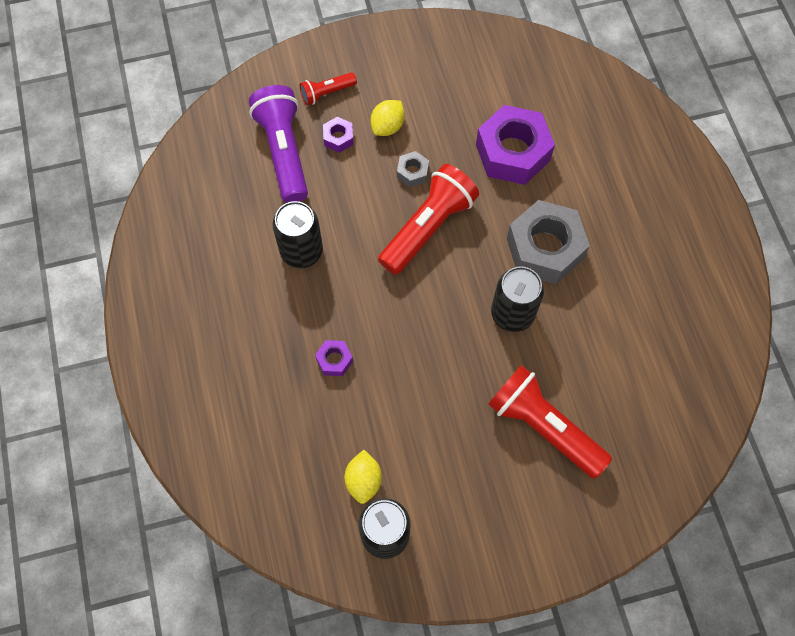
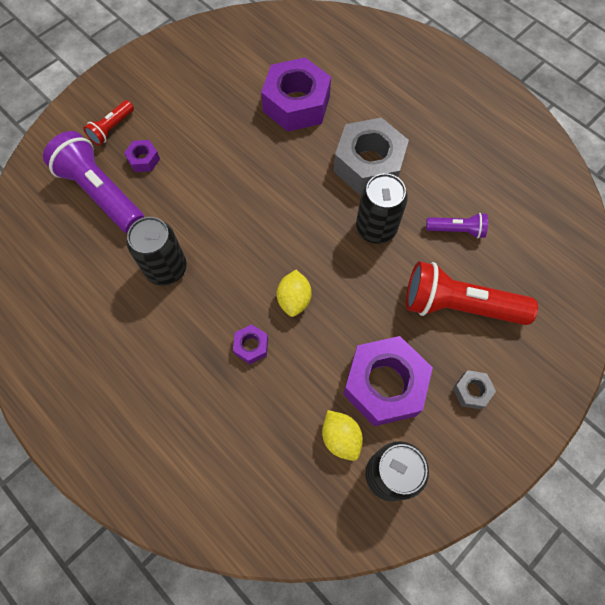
camera: 30 degrees left, 0 degrees up
yellow lemon [371,100,405,136] -> yellow lemon moved to [277,270,312,317]
red flashlight [378,164,479,275] -> none
grey nut [397,151,429,187] -> grey nut moved to [453,370,496,409]
none -> purple nut [343,336,433,426]
none -> purple flashlight [426,213,488,239]

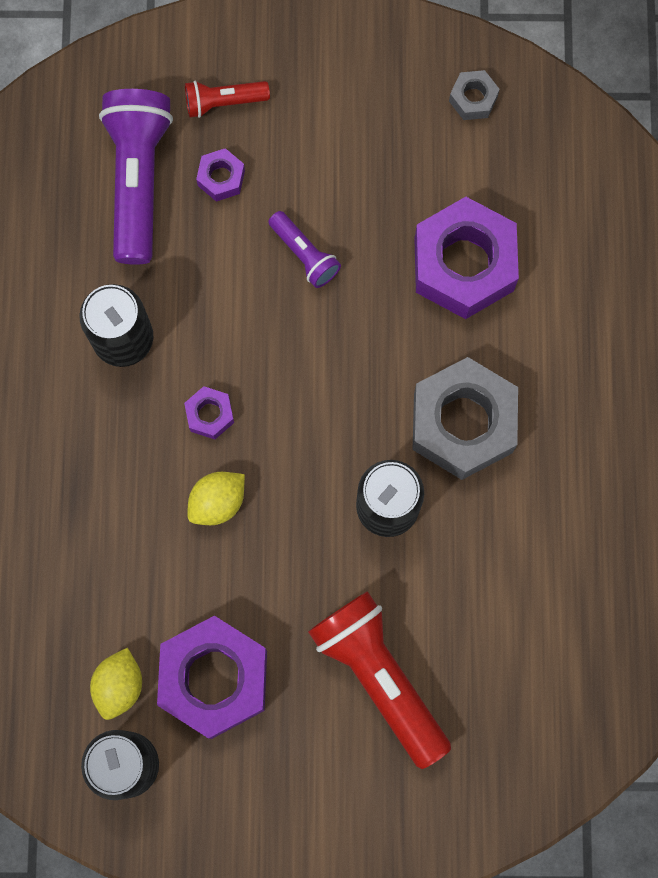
camera: 45 degrees right, 10 degrees up
purple nut [233,324,268,364] -> purple nut moved to [184,386,234,439]
purple flashlight [426,213,488,239] -> purple flashlight moved to [268,211,341,288]
grey nut [453,370,496,409] -> grey nut moved to [449,70,500,120]

